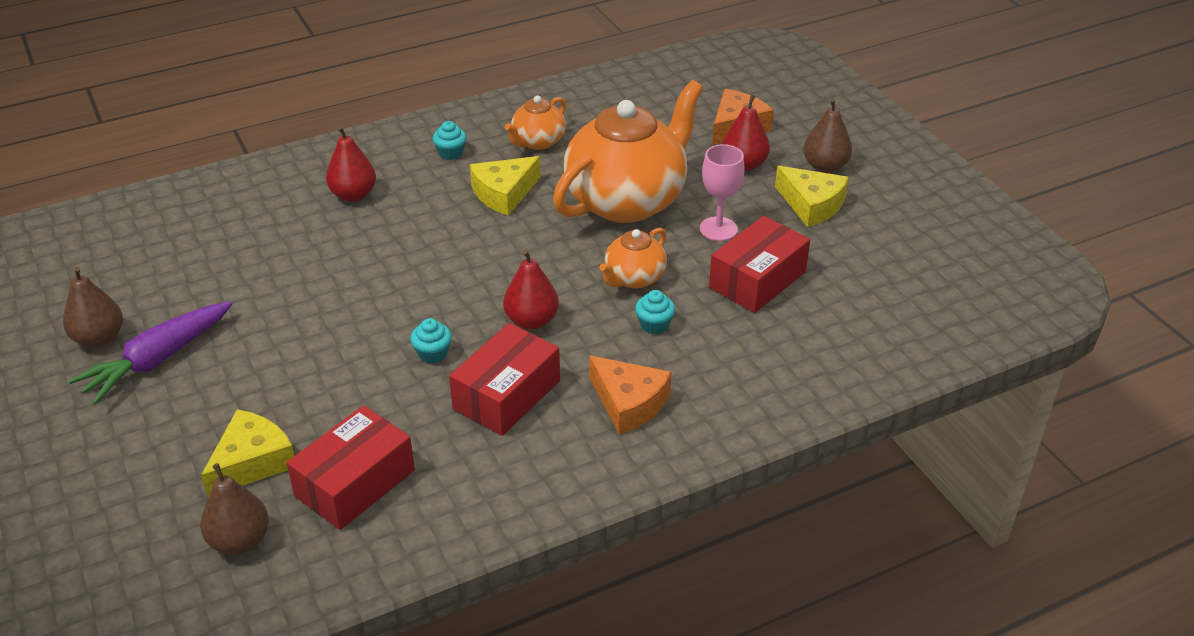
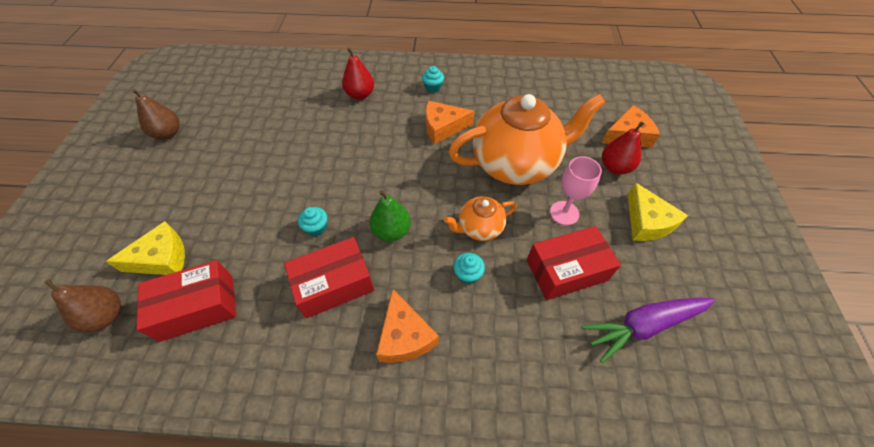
camera: 30 degrees right, 15 degrees up
purple carrot [69,301,232,404] -> purple carrot moved to [582,297,715,363]
yellow cheese [470,156,541,215] -> orange cheese [426,101,475,144]
red pear [503,250,559,330] -> green pear [370,190,411,241]
orange teapot [505,95,566,150] -> none
brown pear [803,99,852,173] -> none

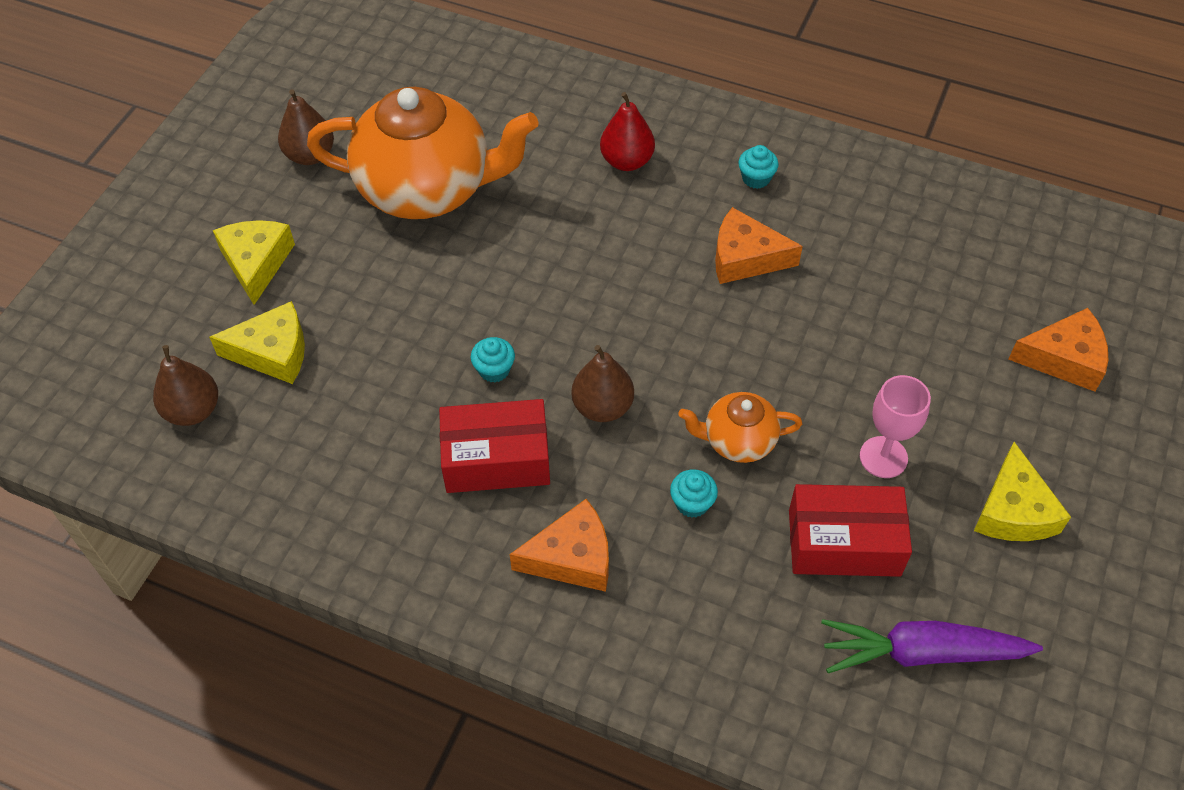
camera: 20 degrees right, 0 degrees up
red box [136,260,236,342] -> none
green pear [370,190,411,241] -> brown pear [571,345,634,422]
orange cheese [376,289,439,363] -> orange cheese turned 105 degrees counterclockwise [510,499,609,592]
orange teapot [449,94,605,185] -> orange teapot moved to [307,87,539,219]
red pear [602,121,645,175] -> none
none -> yellow cheese [213,220,295,305]

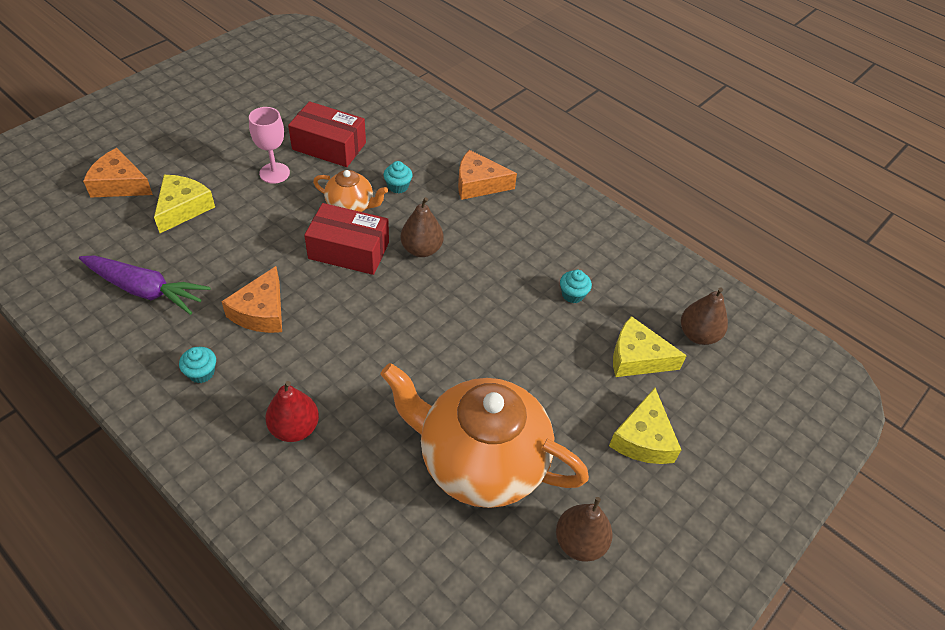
camera: 165 degrees left, 5 degrees down
red box [439,399,550,493] -> red box moved to [304,203,389,275]
turquoise cupcake [471,337,515,382] -> turquoise cupcake moved to [560,270,592,303]
orange cheese [715,207,803,284] -> orange cheese turned 75 degrees clockwise [221,266,282,333]
purple carrot [821,619,1043,673] -> purple carrot moved to [79,255,211,315]
yellow cheese [974,442,1071,541] -> yellow cheese moved to [154,175,215,233]

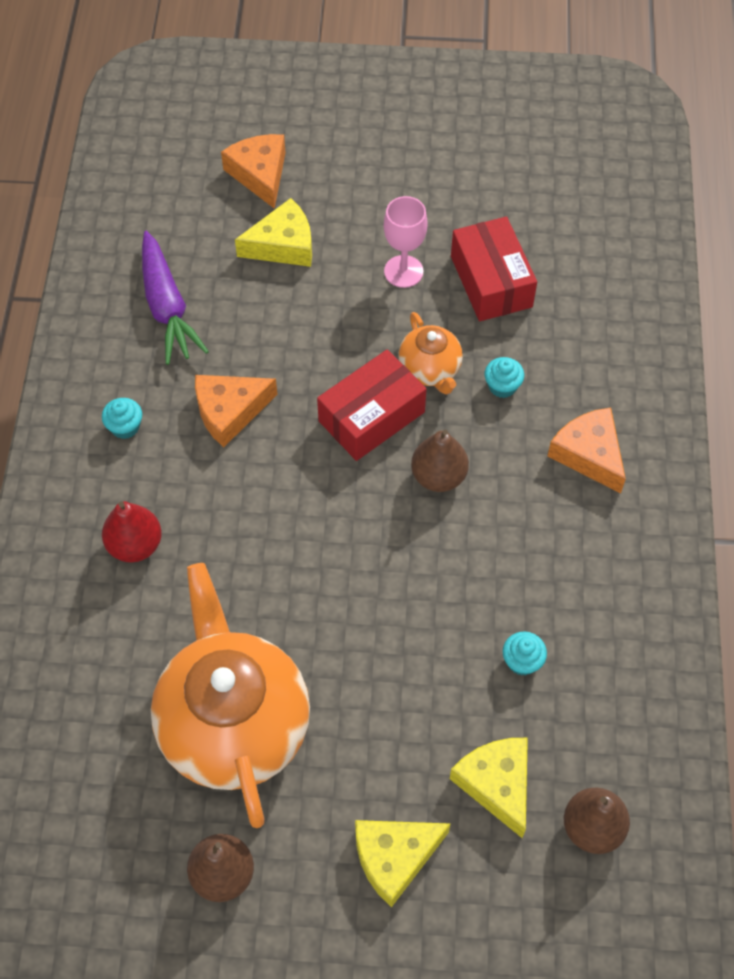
camera: 55 degrees right, 10 degrees up
red box [304,203,389,275] -> red box turned 75 degrees clockwise [317,349,427,461]

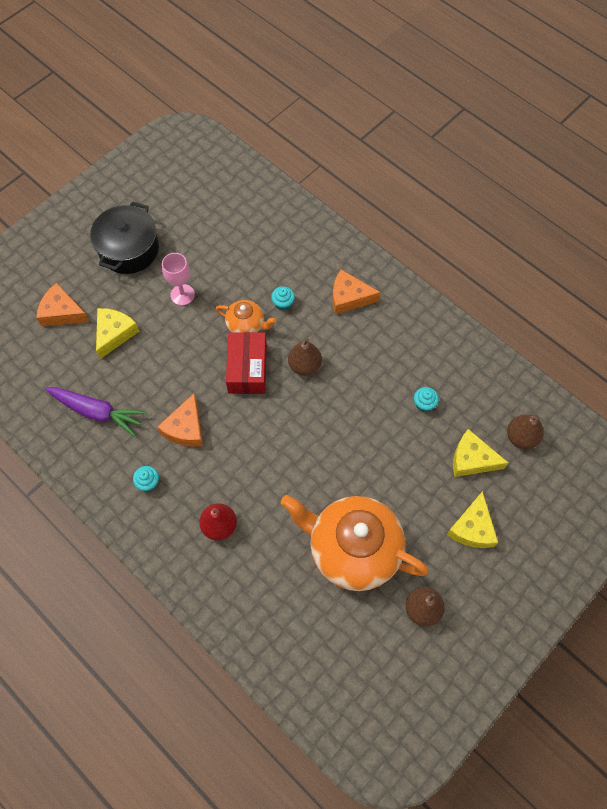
camera: 50 degrees left, 5 degrees up
red box [451,217,537,321] -> none
none -> black pot [90,201,159,274]

